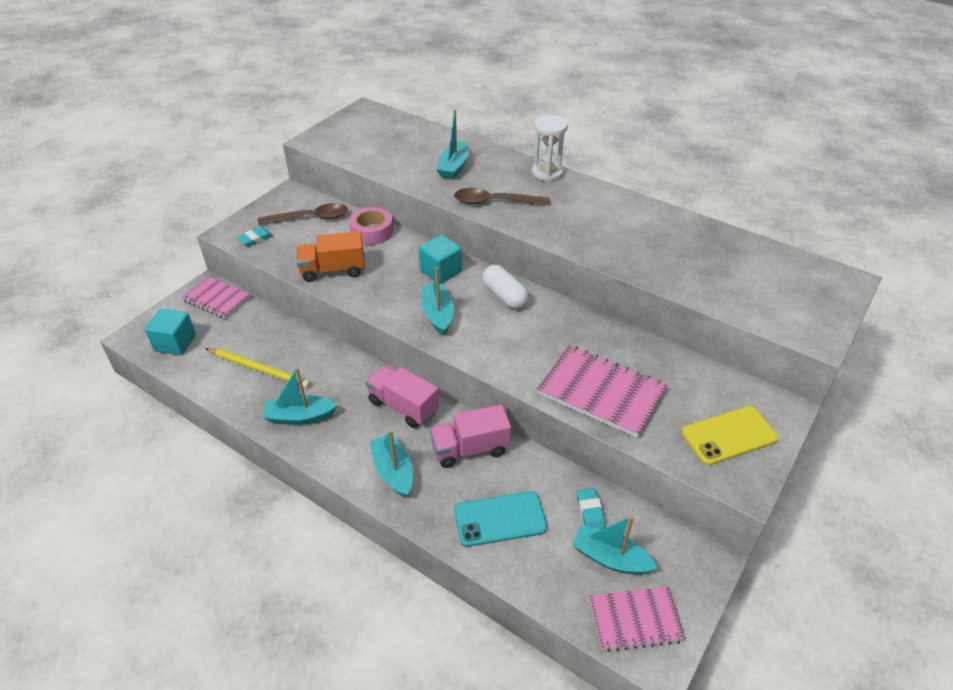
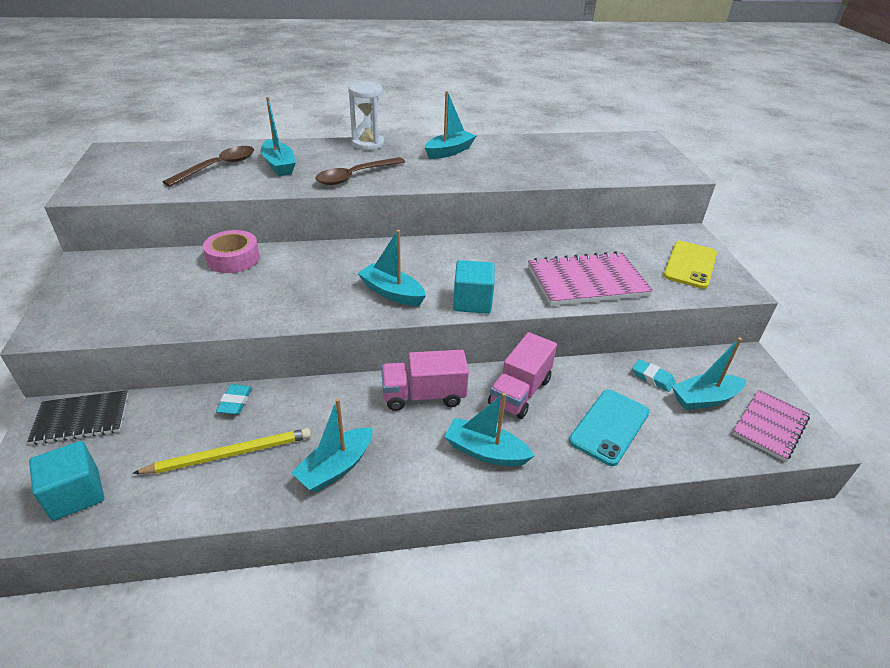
camera: 45 degrees left, 5 degrees down
pink notebook [182,277,251,319] -> black notebook [27,390,128,445]
turquoise eraser [237,227,273,247] -> turquoise eraser moved to [216,384,252,415]
brown spoon [258,203,348,225] -> brown spoon moved to [163,146,254,187]
orange truck [297,231,365,282] -> none
turquoise cube [419,235,462,284] -> turquoise cube moved to [453,260,495,314]
white capsule [482,265,529,309] -> none
none -> turquoise boat [425,91,476,159]

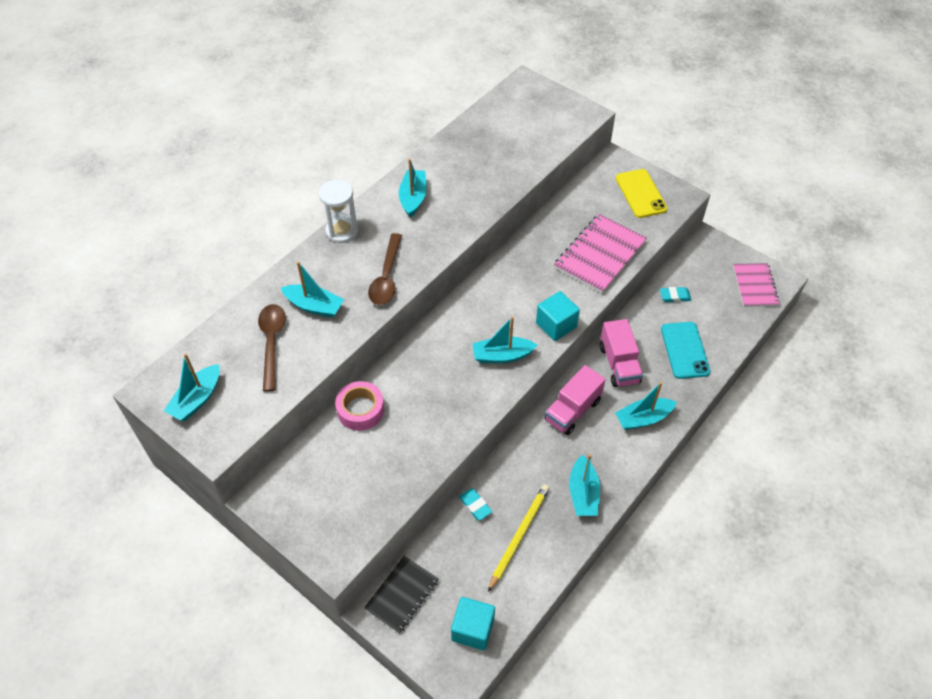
camera: 40 degrees left, 15 degrees up
turquoise boat [672,337,746,410] -> turquoise boat moved to [164,353,220,421]

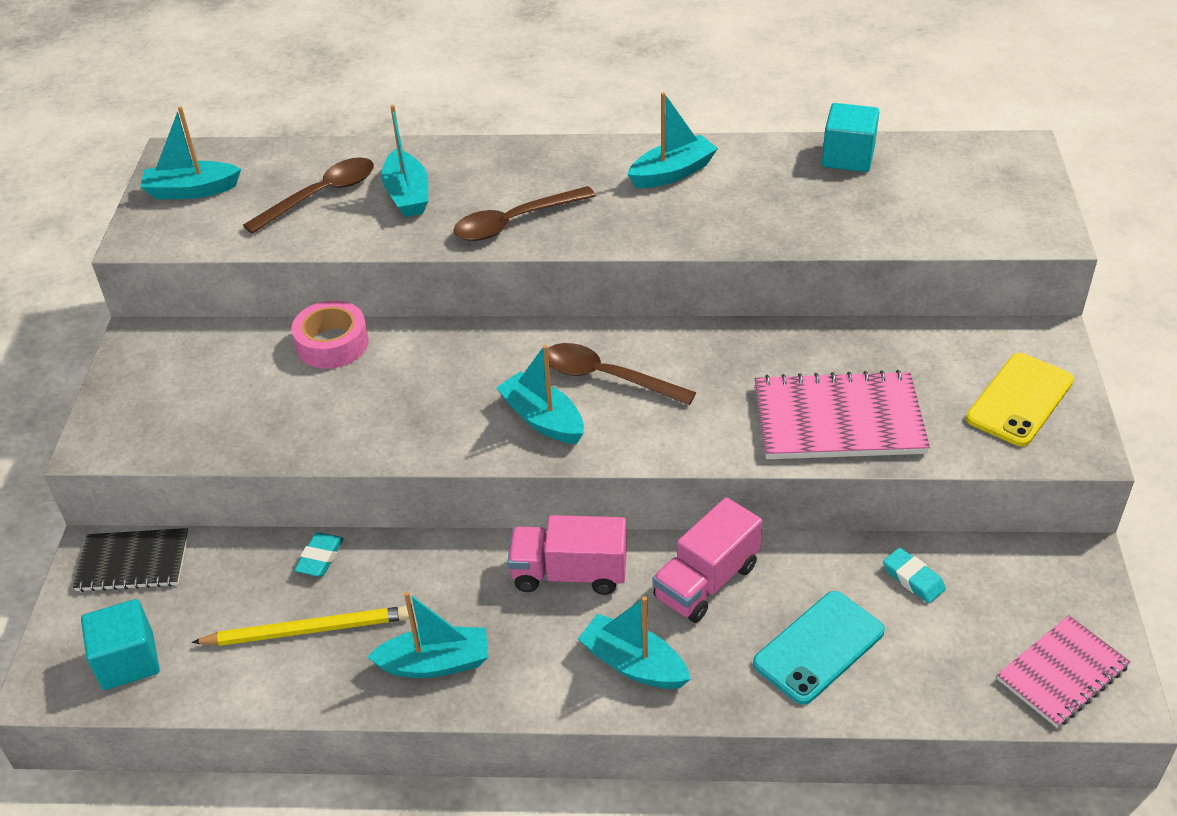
camera: 55 degrees right, 10 degrees down
white hourglass [319,180,358,243] -> none
turquoise cube [536,291,580,341] -> turquoise cube moved to [822,103,879,172]
turquoise boat [569,454,600,516] -> turquoise boat turned 150 degrees counterclockwise [367,591,488,678]
none -> brown spoon [548,343,696,406]

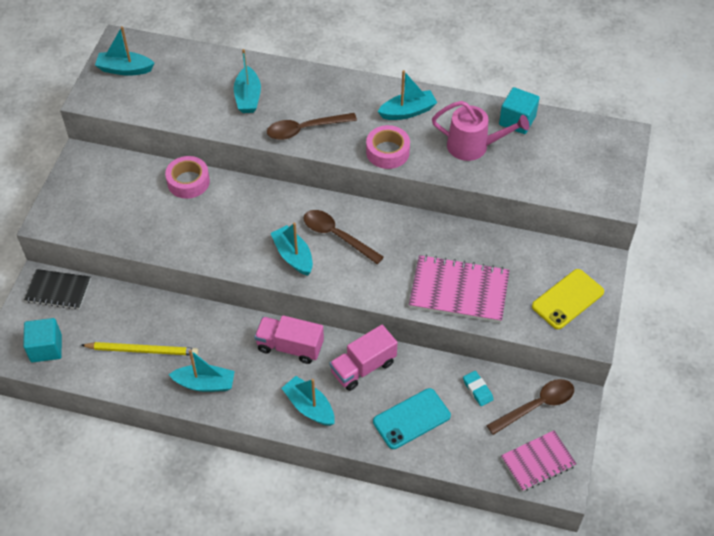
camera: 10 degrees right, 10 degrees up
brown spoon [243,157,374,234] -> brown spoon moved to [486,379,574,435]
turquoise eraser [294,532,344,576] -> none
none -> pink tape [366,125,410,169]
none -> pink watering can [432,101,529,161]

